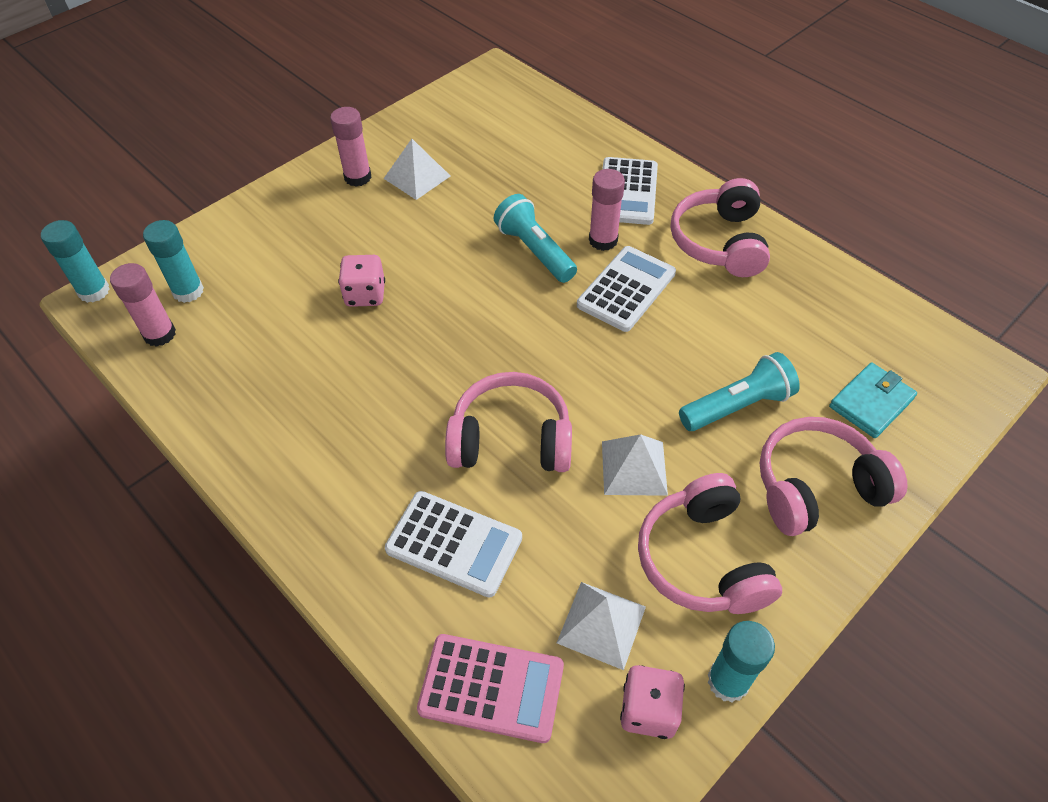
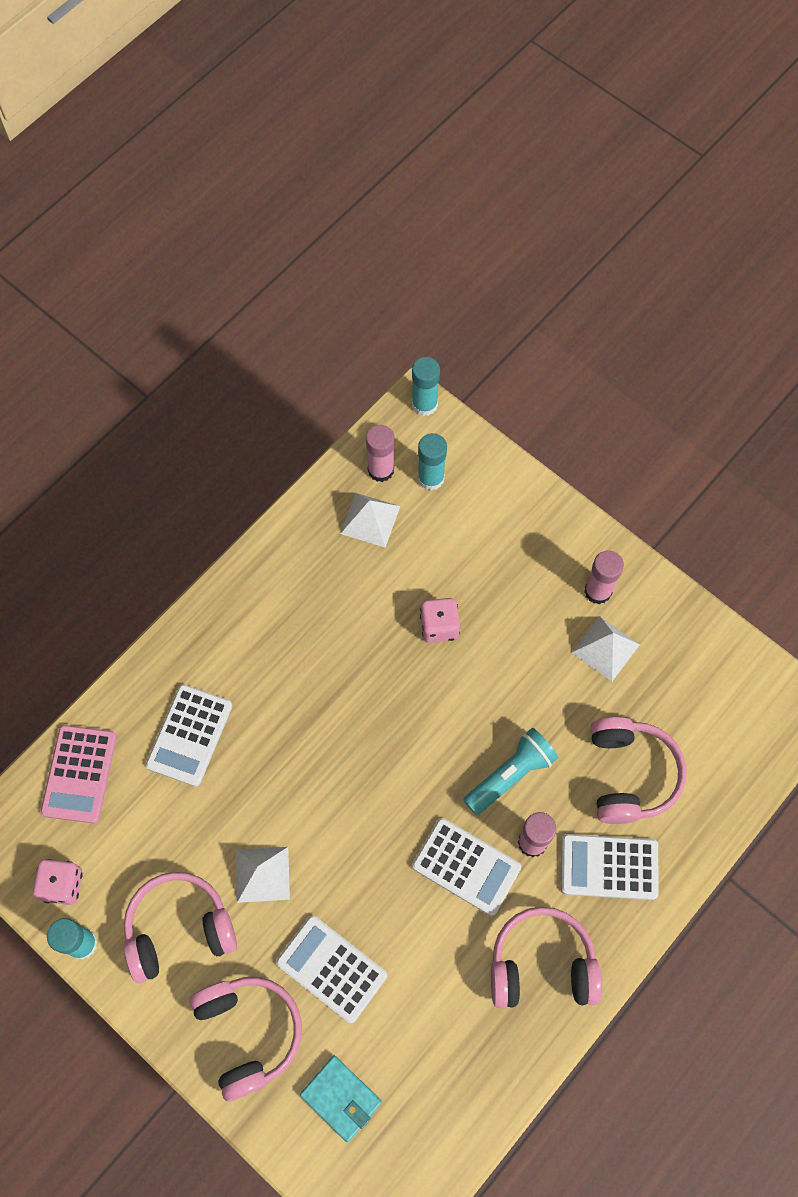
camera: 85 degrees right, 15 degrees up
pink headphones [445,372,572,472] -> pink headphones moved to [591,717,686,824]
white pyramid [557,582,646,670] -> white pyramid moved to [340,493,400,548]
turquoise flashlight [679,352,800,431] -> white calculator [276,916,387,1023]

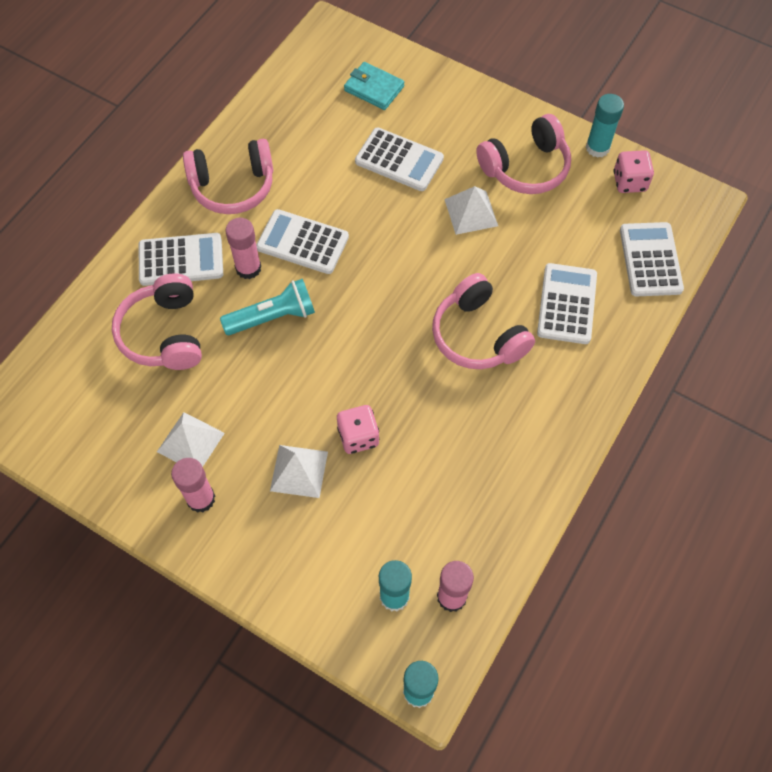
camera: 170 degrees right, 5 degrees down
pink calculator [41,725,117,823] -> white calculator [620,222,684,296]
pink headphones [189,977,302,1102] -> pink headphones moved to [432,273,535,369]
white pyramid [340,493,400,548] -> white pyramid moved to [270,445,328,498]
turquoise flashlight [463,728,558,815] -> turquoise flashlight turned 150 degrees counterclockwise [220,279,315,335]

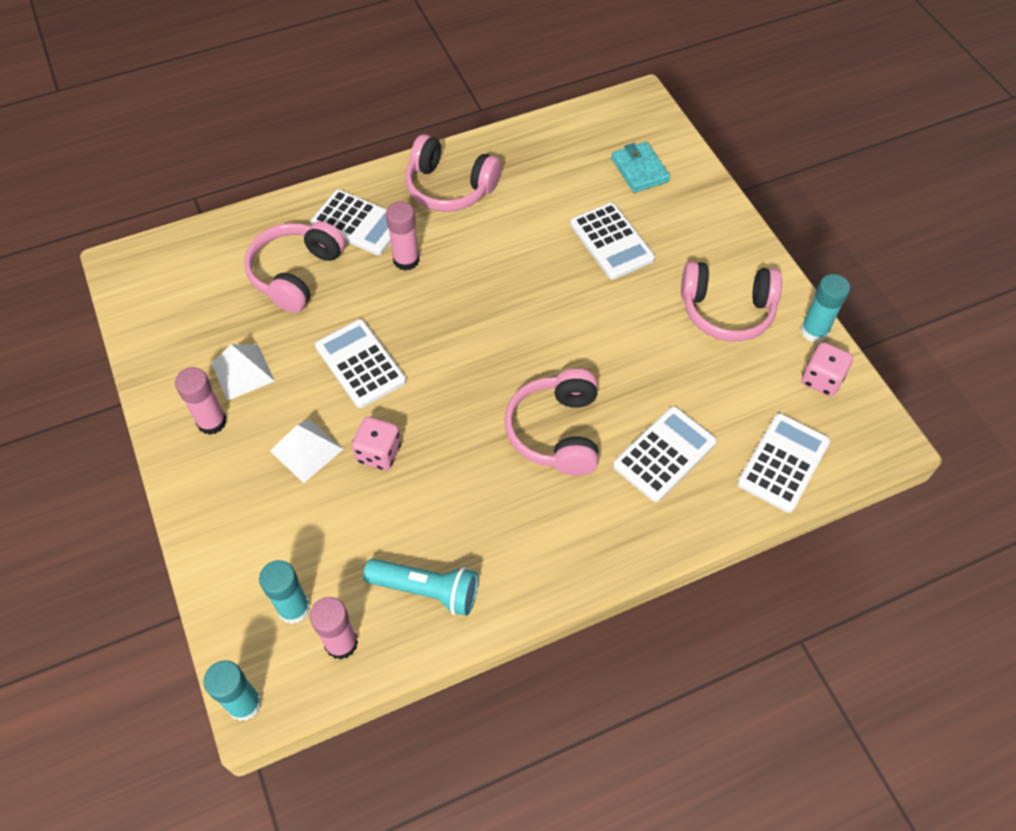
camera: 35 degrees right, 5 degrees down
turquoise flashlight [220,279,315,335] -> turquoise flashlight moved to [363,559,478,616]
white calculator [256,209,349,274] -> white calculator moved to [315,319,406,408]
white pyramid [444,186,498,235] -> none

